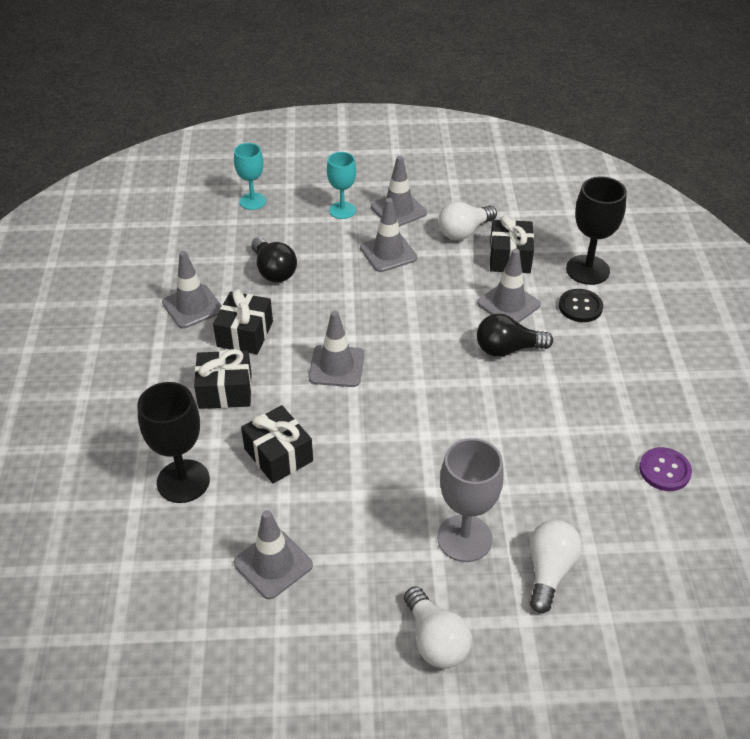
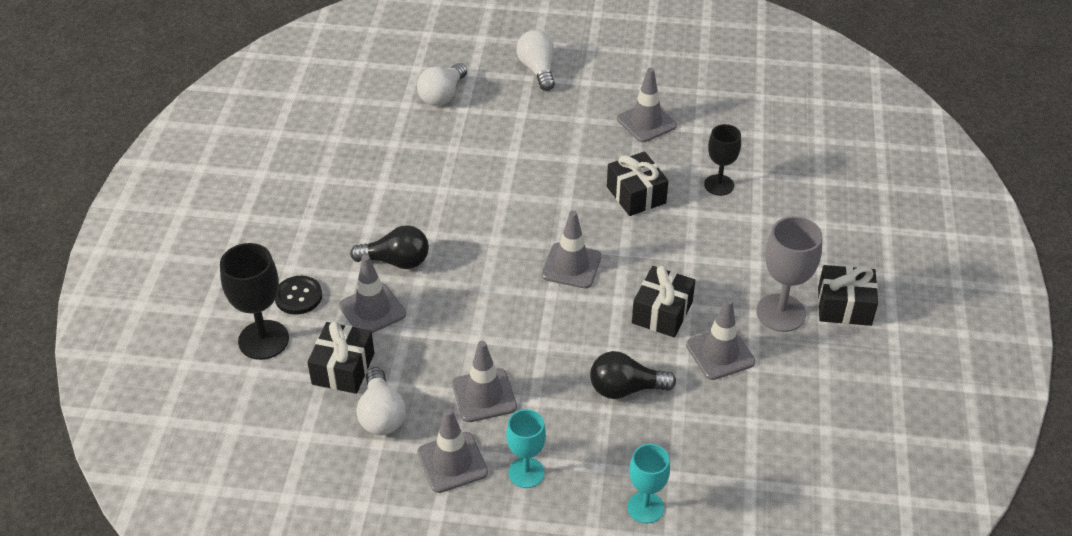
camera: 170 degrees left, 0 degrees up
black goblet [137,382,210,503] -> black goblet [704,124,741,196], size x0.66
black gift [194,349,252,409] -> black gift moved to [818,265,878,326]
black light bulb [251,237,297,282] -> black light bulb turned 75 degrees counterclockwise [590,351,676,399]
grey goblet [437,438,504,562] -> grey goblet moved to [756,216,822,332]
white light bulb [438,201,497,240] -> white light bulb turned 105 degrees clockwise [357,367,406,435]
purple button [639,447,692,491] -> none

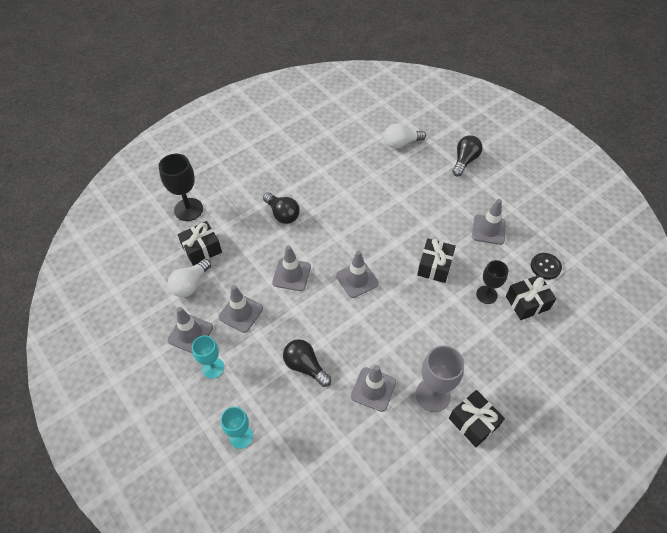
camera: 45 degrees right, 10 degrees up
black button [275,276,322,315] -> black button moved to [531,253,562,280]
grey traffic cone [339,255,406,333] -> grey traffic cone moved to [272,245,311,291]
white light bulb [516,30,555,91] -> black light bulb [452,136,483,176]
black gift [632,266,695,337] -> black gift moved to [506,275,556,320]

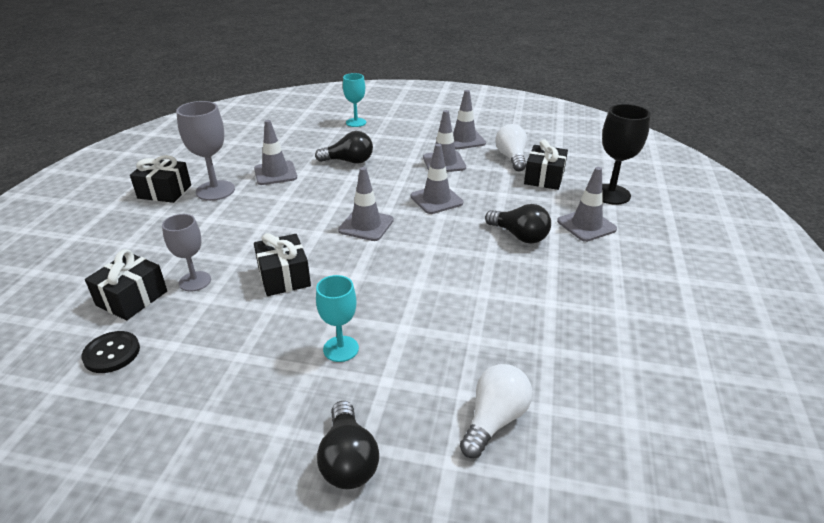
camera: 140 degrees right, 20 degrees down
turquoise goblet [192,335,224,379] -> turquoise goblet moved to [316,275,359,362]
black light bulb [263,192,300,224] -> black light bulb turned 150 degrees counterclockwise [485,204,551,244]
grey traffic cone [472,199,506,245] -> grey traffic cone moved to [557,167,617,242]
black goblet [476,260,508,304] -> grey goblet [162,214,211,291]

